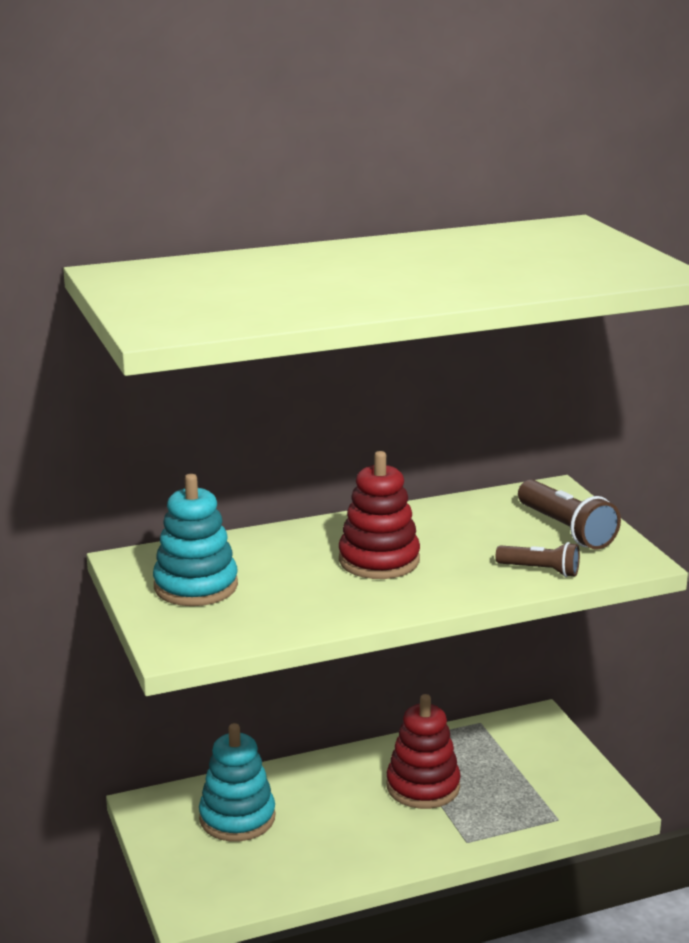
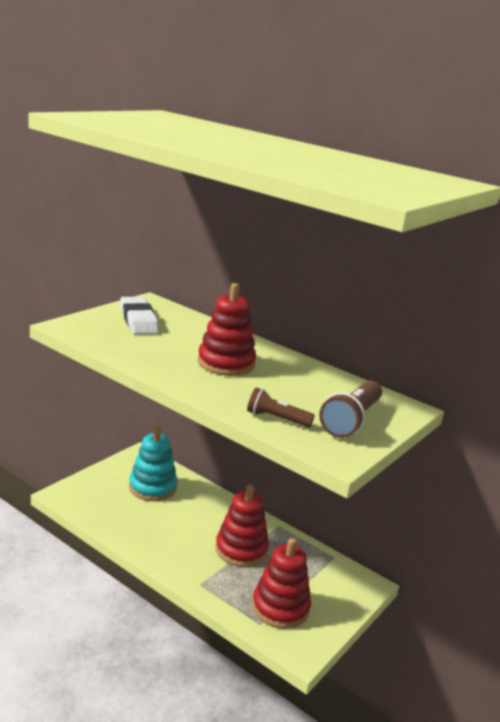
camera: 55 degrees right, 0 degrees up
turquoise stacking toy [153,474,238,606] -> white eraser [120,297,159,335]
brown flashlight [496,542,580,577] -> brown flashlight turned 120 degrees clockwise [247,387,315,428]
none -> red stacking toy [252,538,311,629]

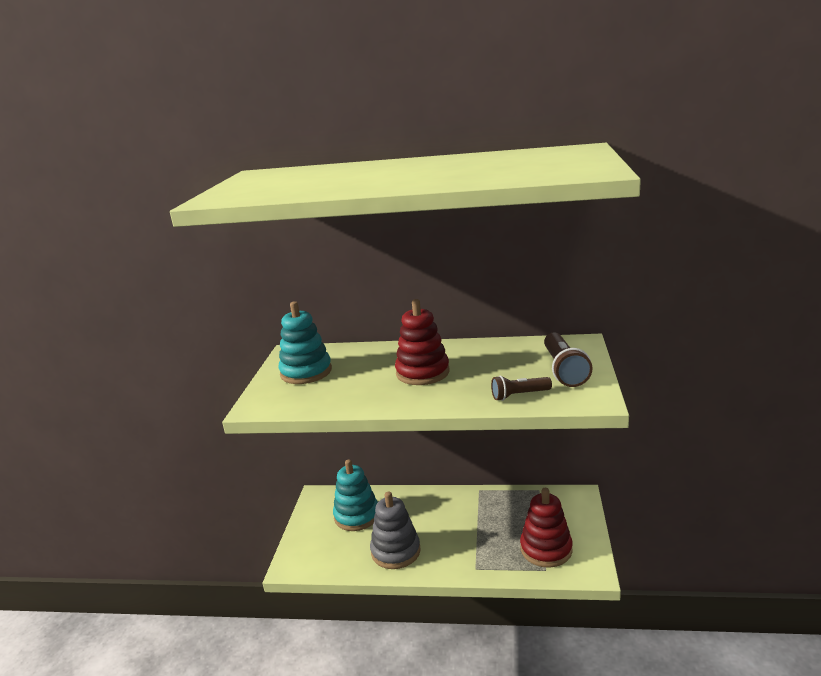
camera: 25 degrees left, 0 degrees up
white eraser [120,297,159,335] -> turquoise stacking toy [278,301,332,384]
red stacking toy [216,484,269,567] -> none
none -> grey stacking toy [370,491,420,569]

